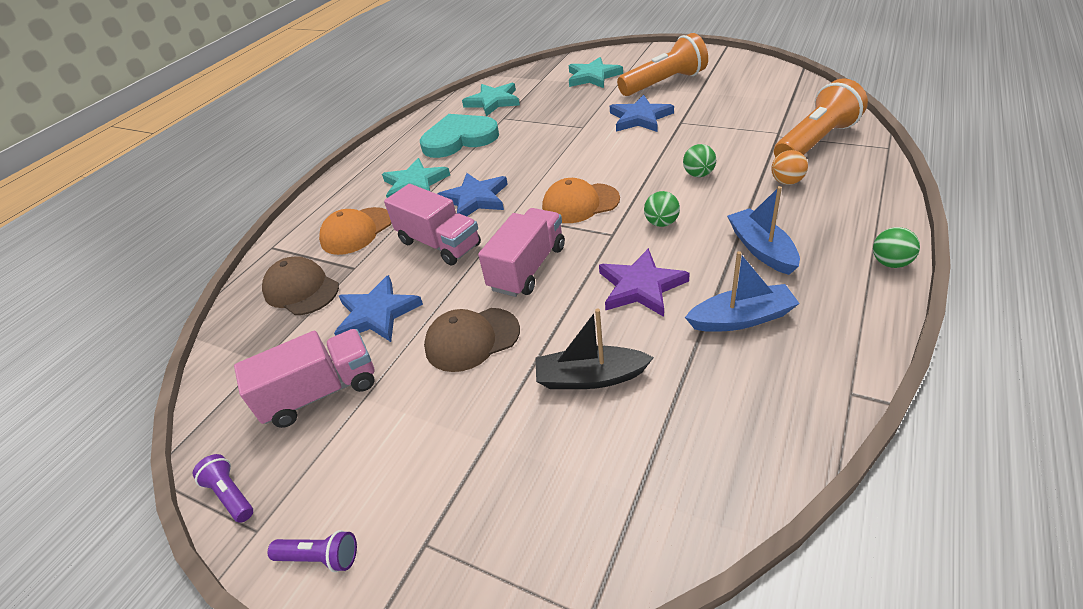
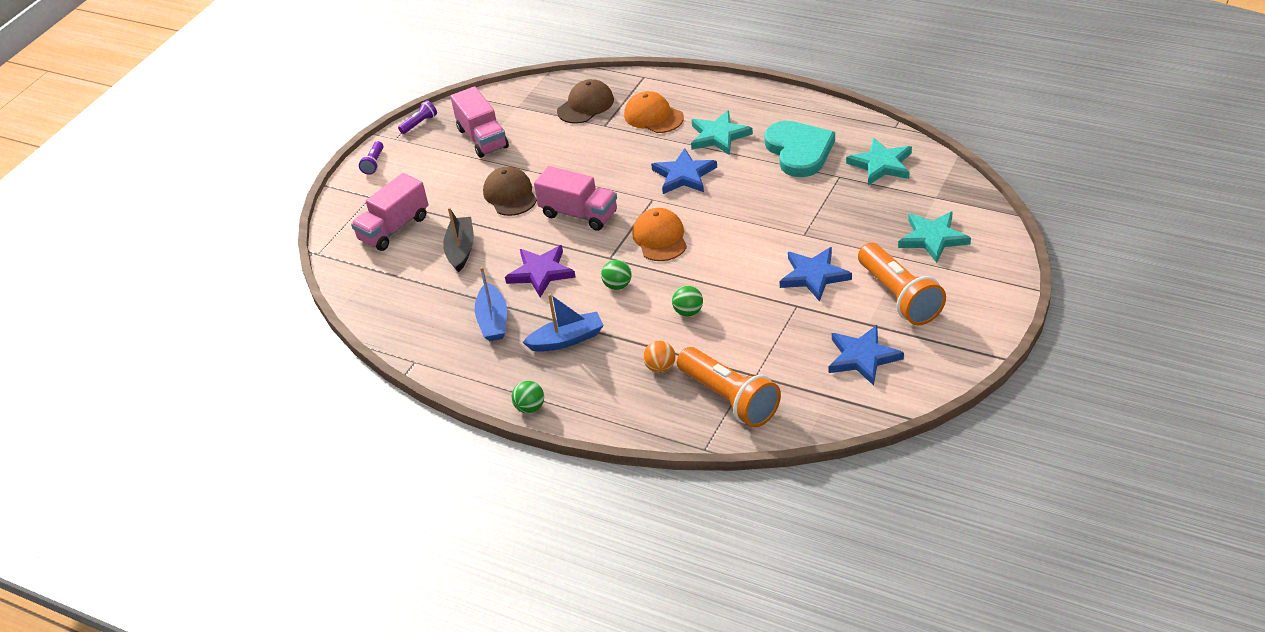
camera: 90 degrees right, 0 degrees up
blue star [334,275,423,342] -> blue star moved to [829,325,904,386]
pink truck [384,184,481,266] -> pink truck moved to [351,173,428,251]

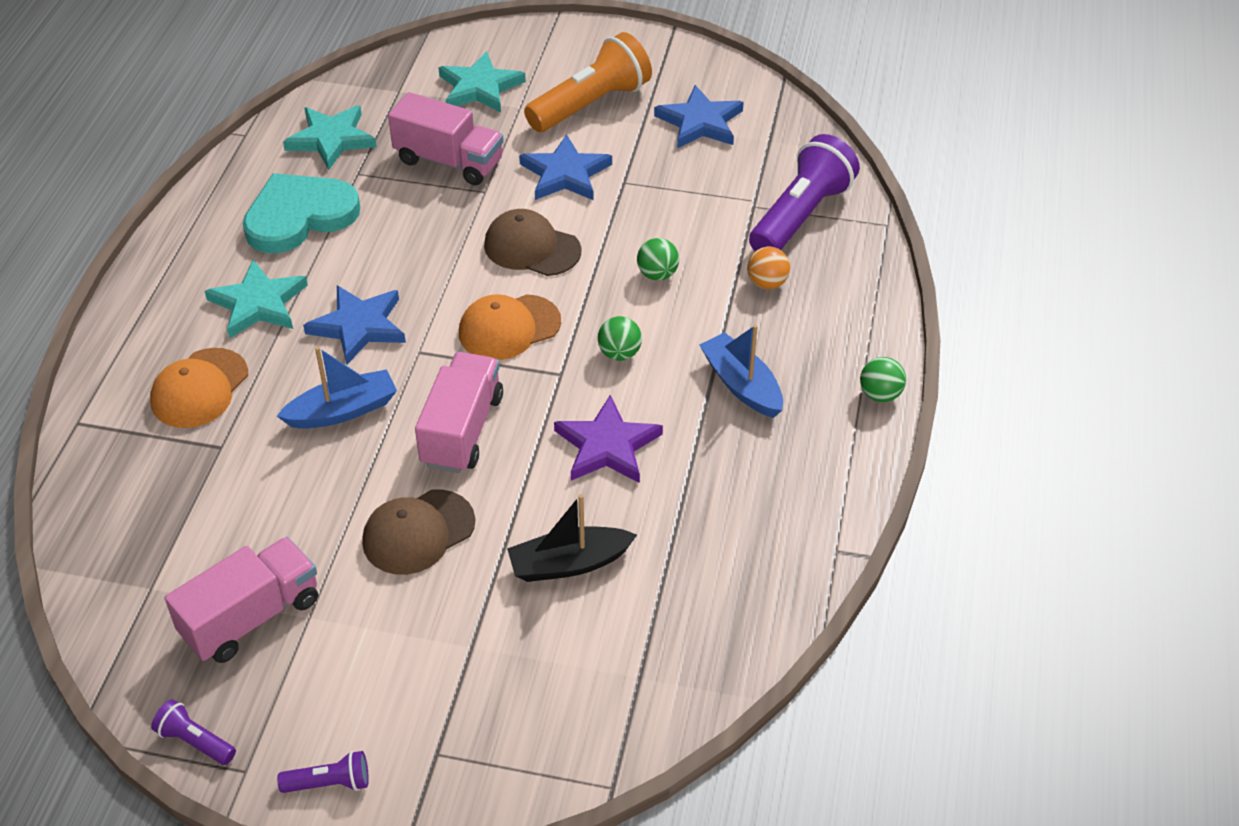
camera: 110 degrees left, 5 degrees up
pink truck [351,173,428,251] -> pink truck moved to [388,92,504,185]
blue boat [475,267,507,341] -> blue boat moved to [277,346,397,429]
brown cap [557,79,614,124] -> brown cap moved to [484,209,582,276]
orange flashlight [677,347,781,428] -> purple flashlight [749,134,860,251]

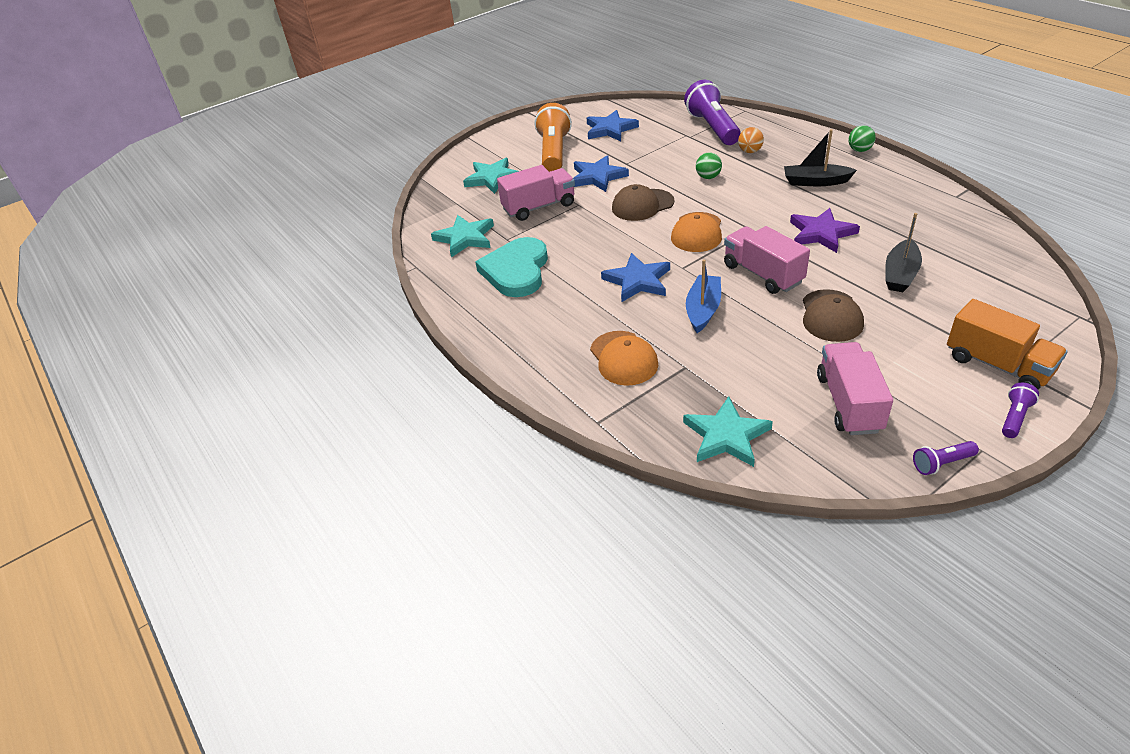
camera: 45 degrees left, 5 degrees down
turquoise star [205,260,308,338] -> turquoise star moved to [683,396,773,467]
green ball [598,316,642,361] -> none
blue boat [699,324,783,418] -> black boat [784,129,857,186]
none -> orange truck [947,299,1068,390]

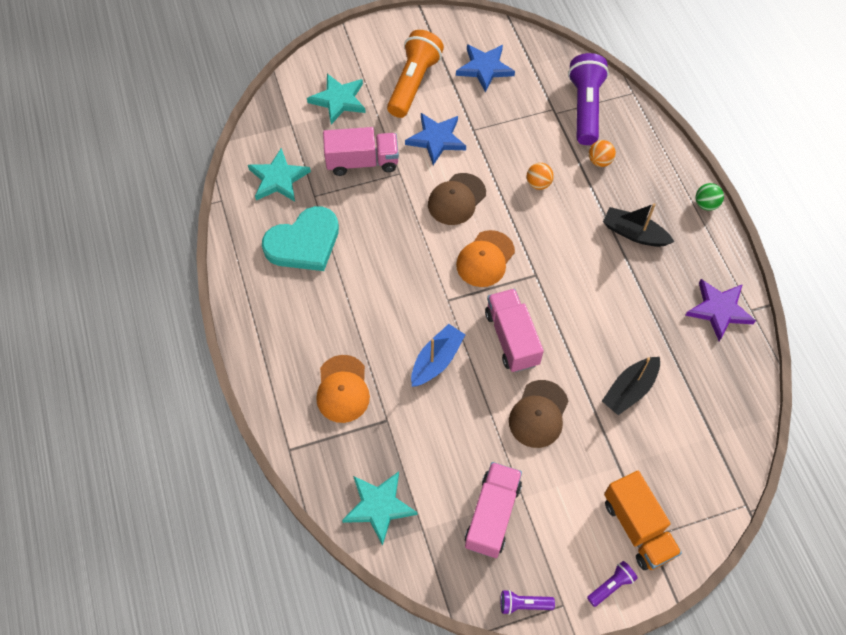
camera: 15 degrees right, 20 degrees up
turquoise heart [475,237,548,297] -> turquoise heart turned 150 degrees counterclockwise [262,206,339,271]
blue star [601,253,670,302] -> none
brown cap [612,184,675,221] -> brown cap turned 45 degrees counterclockwise [428,173,486,225]
green ball [696,152,722,179] -> orange ball [527,163,554,190]
purple star [790,208,860,253] -> purple star moved to [685,279,756,341]

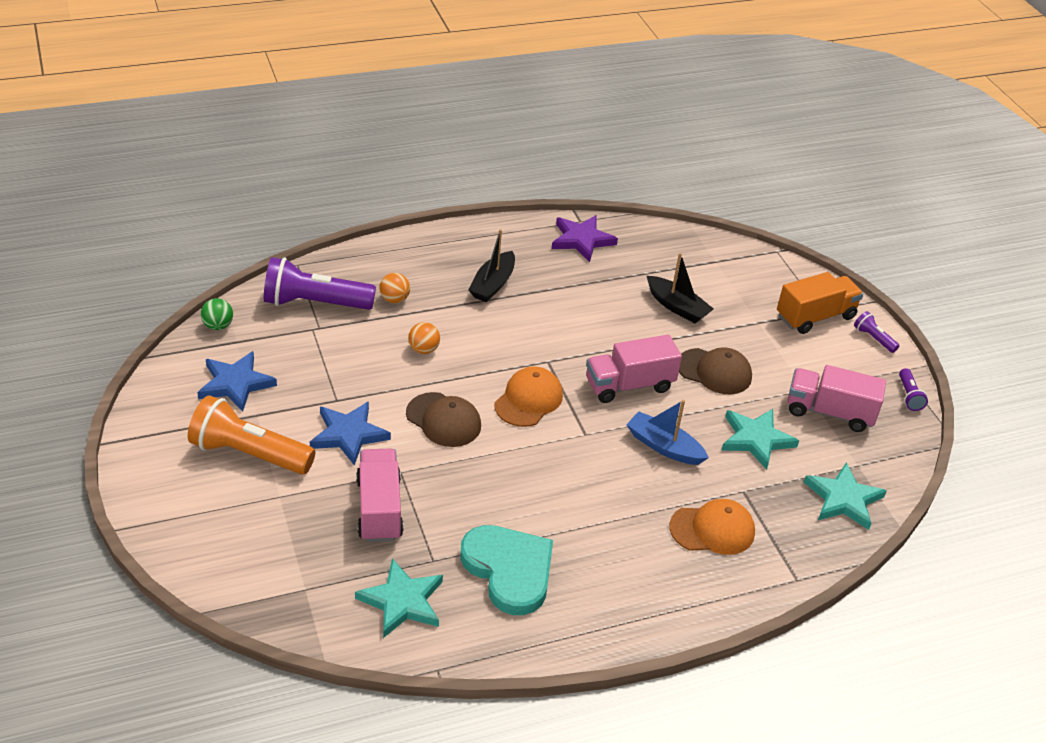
camera: 95 degrees left, 20 degrees down
turquoise star [307,74,366,124] -> turquoise star moved to [721,409,799,470]
orange cap [456,230,515,287] -> orange cap turned 90 degrees counterclockwise [494,367,563,427]
green ball [696,183,724,211] -> green ball moved to [201,298,233,330]

